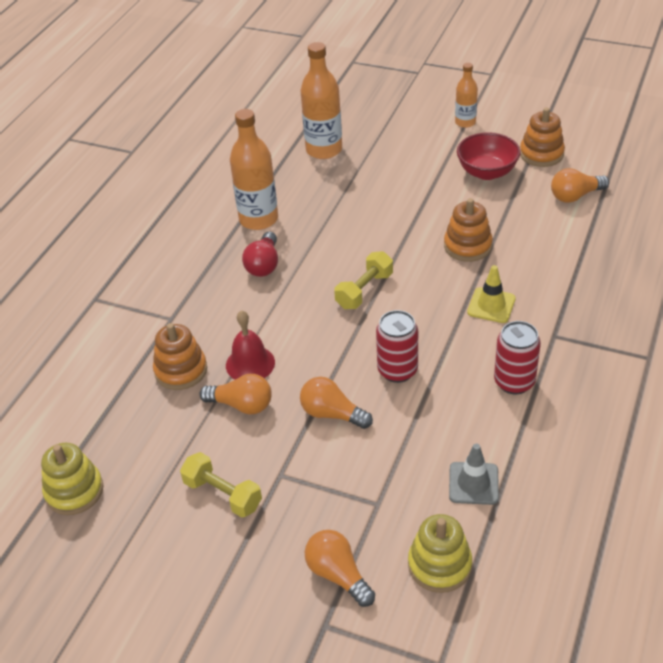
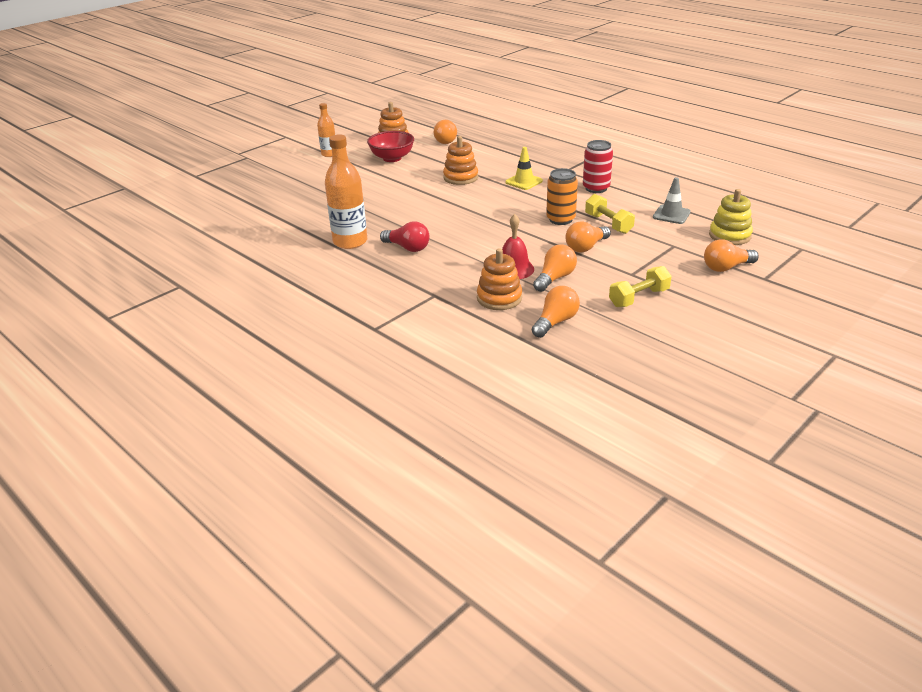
camera: 70 degrees left, 10 degrees down
yellow stacking toy [41,443,104,515] -> none
orange bottle [300,42,342,159] -> none
yellow dumbbell [334,251,393,309] -> yellow dumbbell moved to [585,194,635,234]
red can [376,310,418,383] -> orange can [546,168,578,225]
none -> orange light bulb [532,286,580,338]

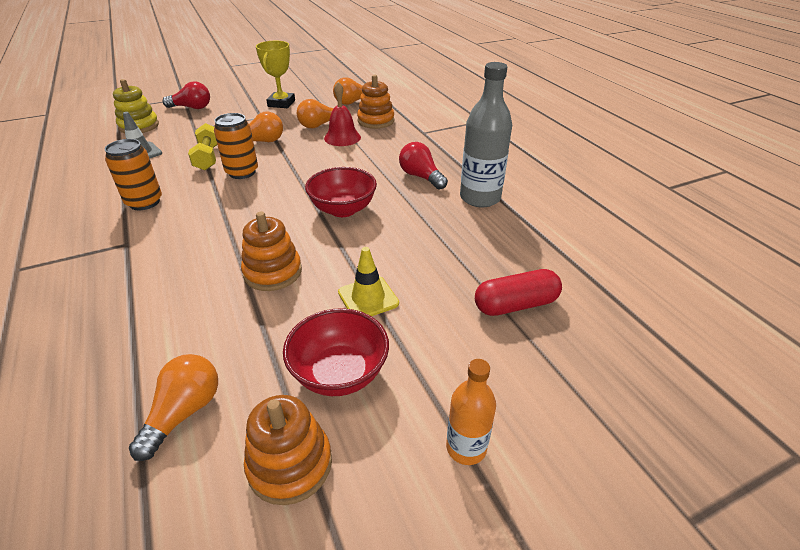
camera: 160 degrees left, 5 degrees up
orange bottle [325,134,367,249] -> grey bottle [460,62,512,207]
yellow traffic cone [505,147,543,190] -> yellow traffic cone moved to [338,247,399,316]
red can [583,140,613,193] -> orange can [105,139,162,210]
yellow dumbbell [609,266,672,307] -> yellow trophy [256,41,295,108]
orange light bulb [704,239,759,272] -> red light bulb [163,81,210,109]
none -> red bowl [305,167,377,217]
none -> red capsule [475,269,562,316]

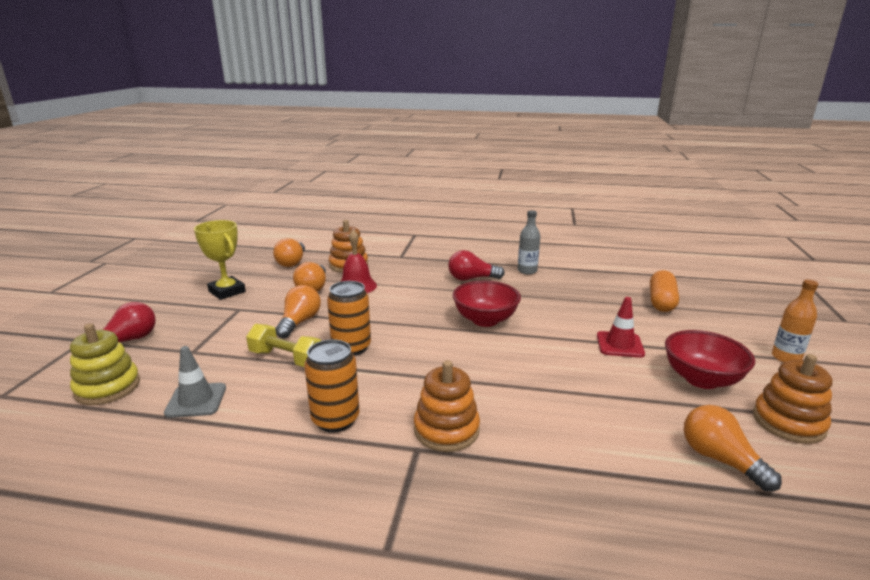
camera: 55 degrees left, 15 degrees down
orange stacking toy [241,212,302,291] -> orange stacking toy moved to [414,360,480,452]
yellow traffic cone [338,247,399,316] -> red traffic cone [597,297,645,358]
grey bottle [460,62,512,207] -> grey bottle [518,210,540,274], size x0.57
red capsule [475,269,562,316] -> orange capsule [650,270,679,312]

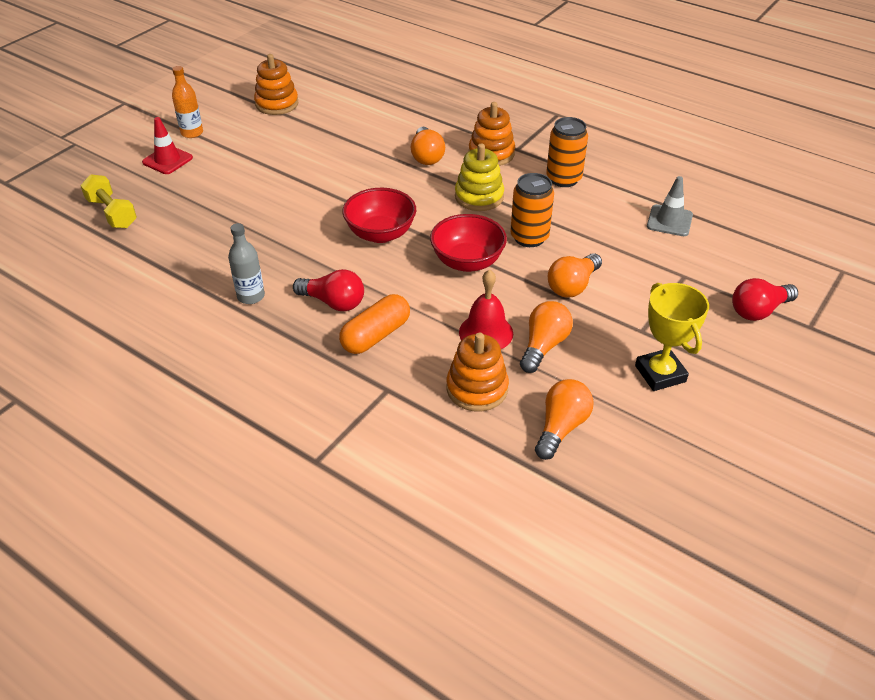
camera: 155 degrees left, 20 degrees up
yellow stacking toy [70,323,140,405] -> yellow stacking toy moved to [455,144,504,211]
yellow dumbbell [246,324,321,367] -> yellow dumbbell moved to [80,174,137,228]
red traffic cone [597,297,645,358] -> red traffic cone moved to [142,117,193,174]
orange capsule [650,270,679,312] -> orange capsule moved to [339,294,410,354]
red bowl [665,330,755,389] -> red bowl moved to [430,214,507,272]
orange light bulb [684,405,782,492] -> orange light bulb moved to [411,127,445,165]

